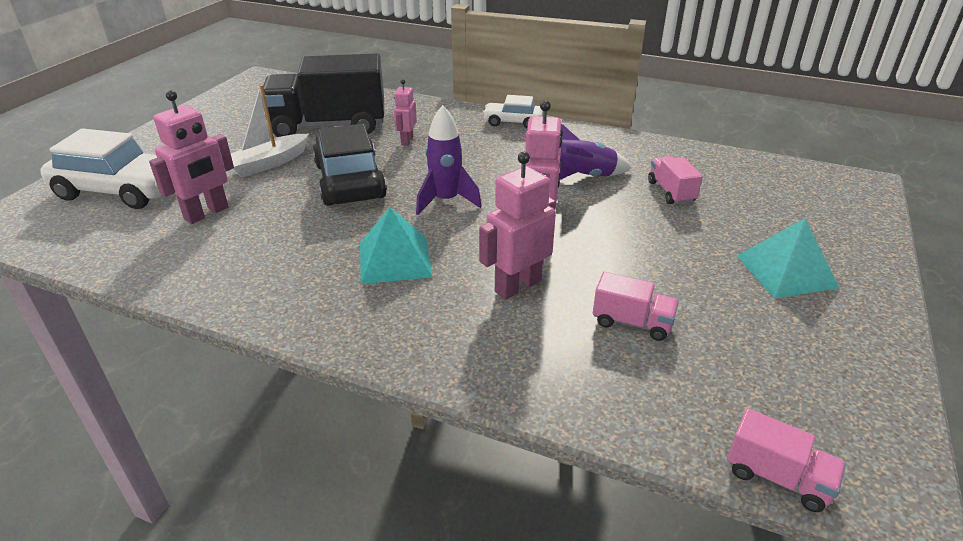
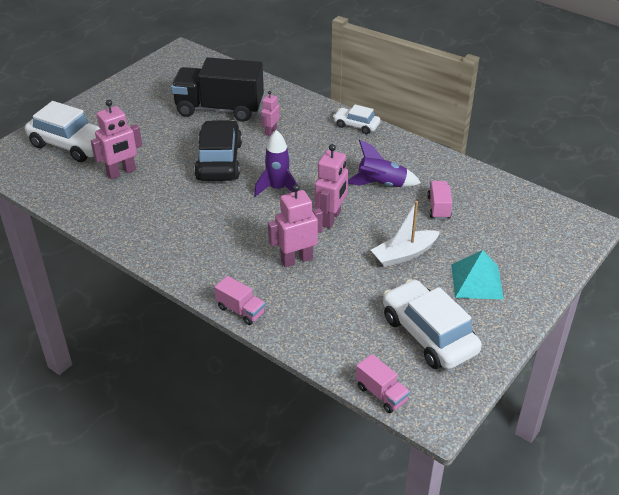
camera: 15 degrees right, 5 degrees up
white boat [231,85,309,177] -> white boat moved to [371,201,440,267]
turquoise pyramid [360,207,432,284] -> none
pink truck [593,272,679,341] -> pink truck moved to [215,276,266,325]
none -> white car [383,279,482,369]

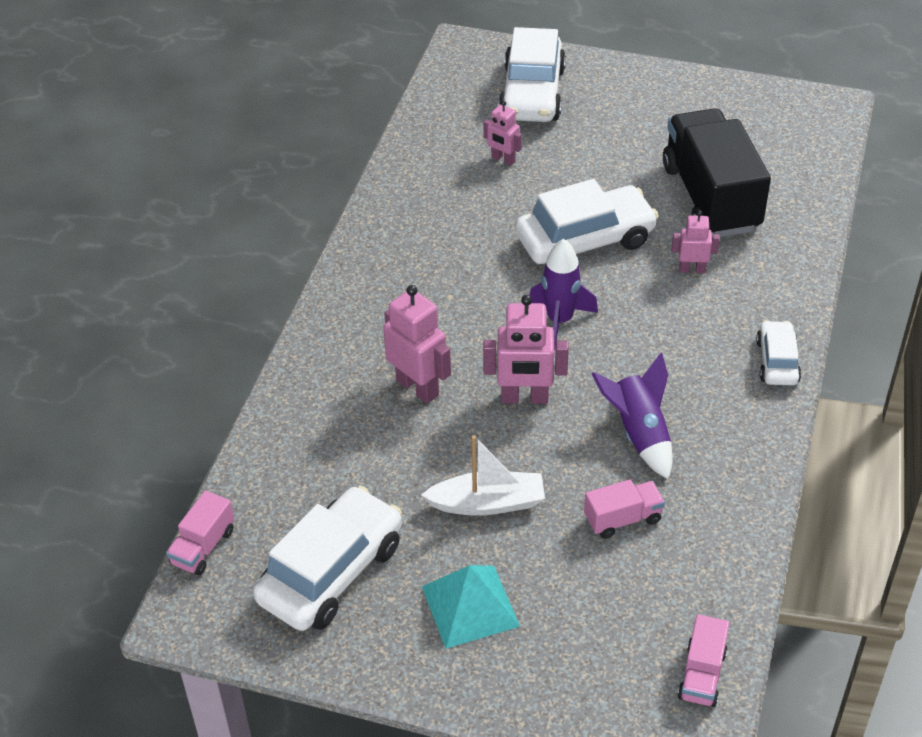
camera: 70 degrees right, 5 degrees up
pink robot [91,100,142,179] -> pink robot [483,101,522,166], size x0.59
black car [194,120,242,181] -> white car [515,179,659,264]
pink truck [215,276,266,325] -> pink truck moved to [678,614,730,707]
white boat [371,201,440,267] -> white boat turned 135 degrees clockwise [421,435,545,516]

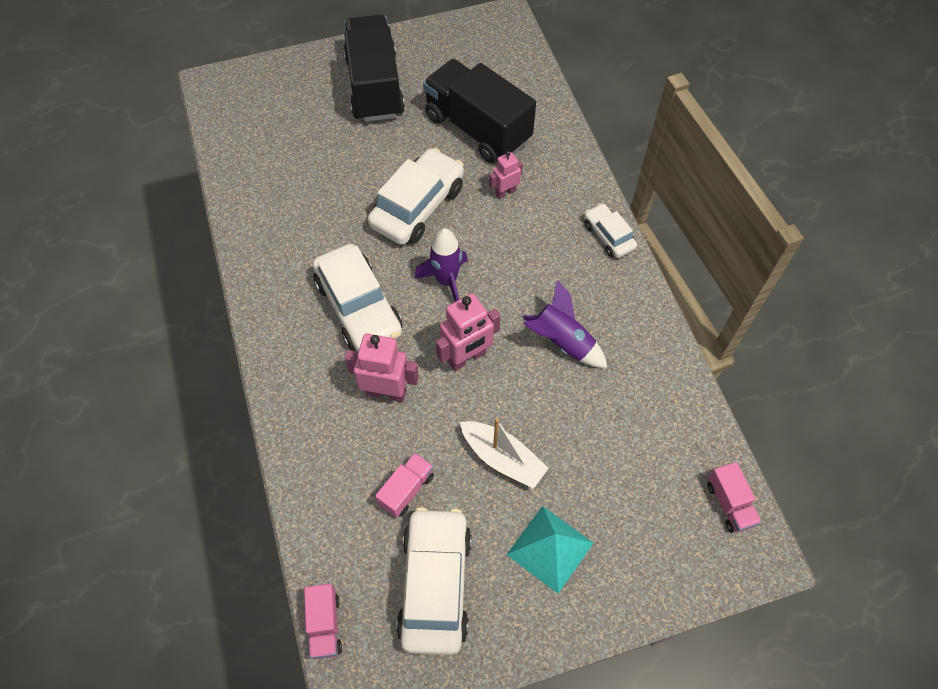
camera: 35 degrees left, 15 degrees up
white boat [421,435,545,516] -> white boat turned 75 degrees clockwise [460,419,549,489]
pink robot [483,101,522,166] -> none
white car [498,27,566,122] -> white car moved to [312,244,402,352]
pink truck [584,479,665,539] -> pink truck moved to [375,453,434,518]
none -> black truck [344,15,405,122]

